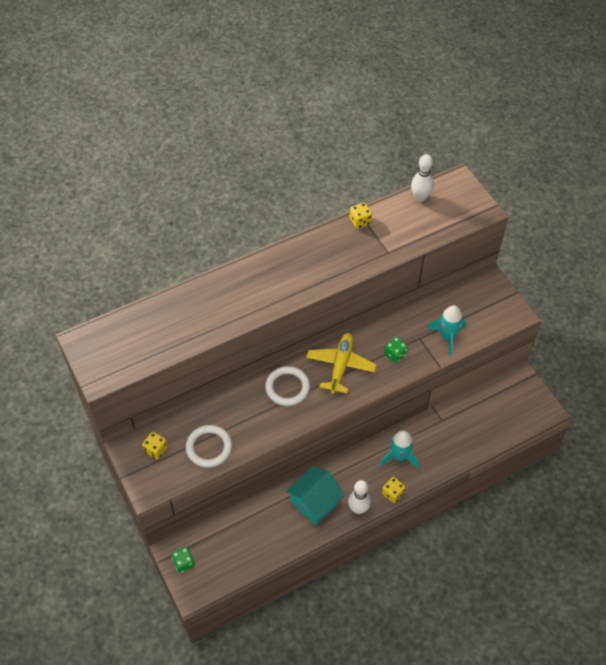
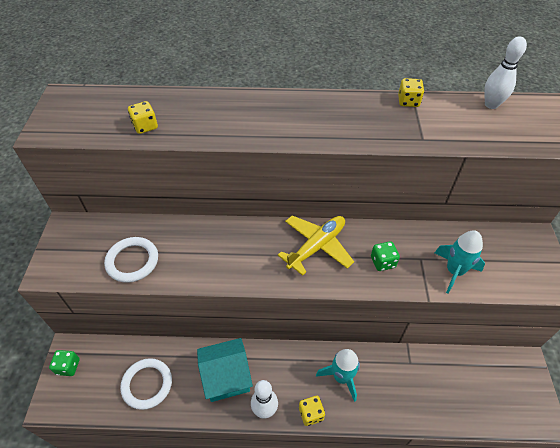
camera: 30 degrees right, 5 degrees down
yellow dice [142,432,168,459] -> yellow dice moved to [128,101,158,134]
white ring [265,366,310,406] -> white ring moved to [120,358,172,410]

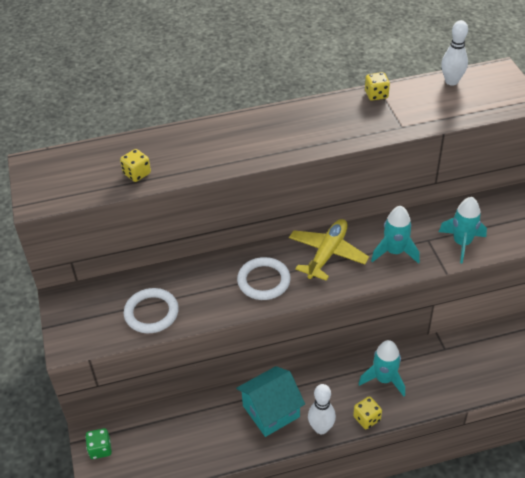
camera: 15 degrees left, 5 degrees down
white ring [120,358,172,410] -> white ring moved to [237,257,291,300]
green dice [371,241,400,271] -> turquoise rocket [371,206,420,264]

